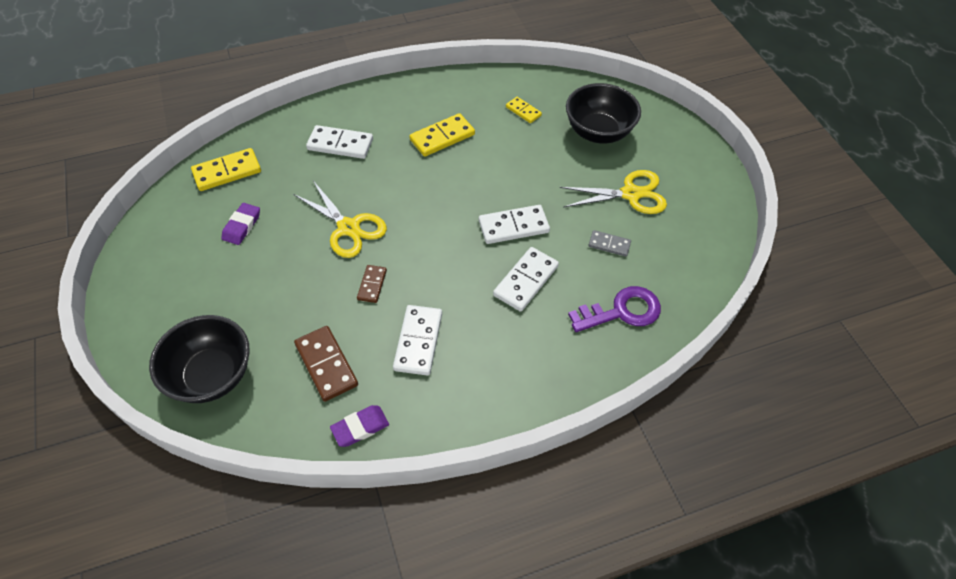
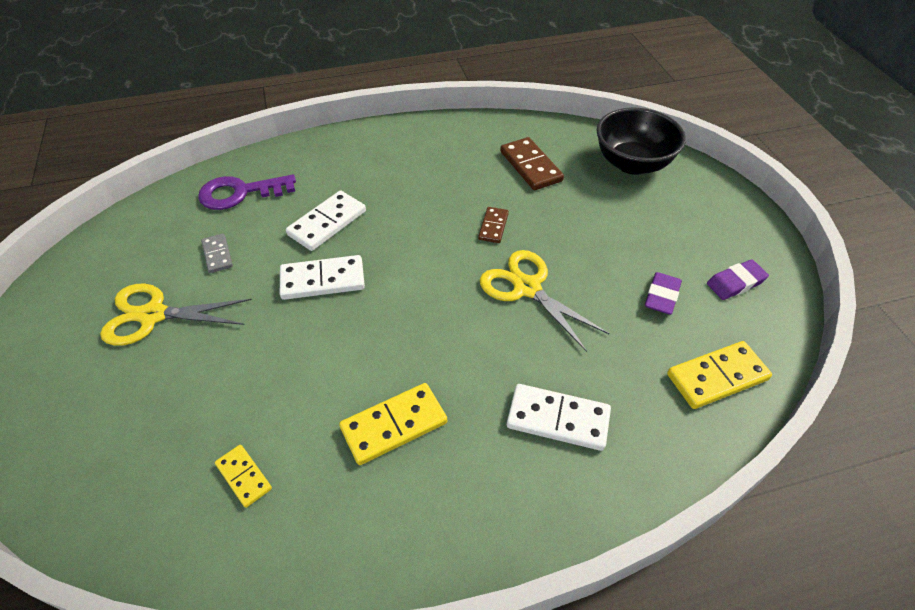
camera: 175 degrees left, 5 degrees down
purple eraser [330,405,389,447] -> purple eraser moved to [707,260,769,300]
white domino [393,305,442,376] -> none
black bowl [566,83,641,143] -> none
grey domino [588,230,631,257] -> grey domino turned 45 degrees clockwise [201,233,233,273]

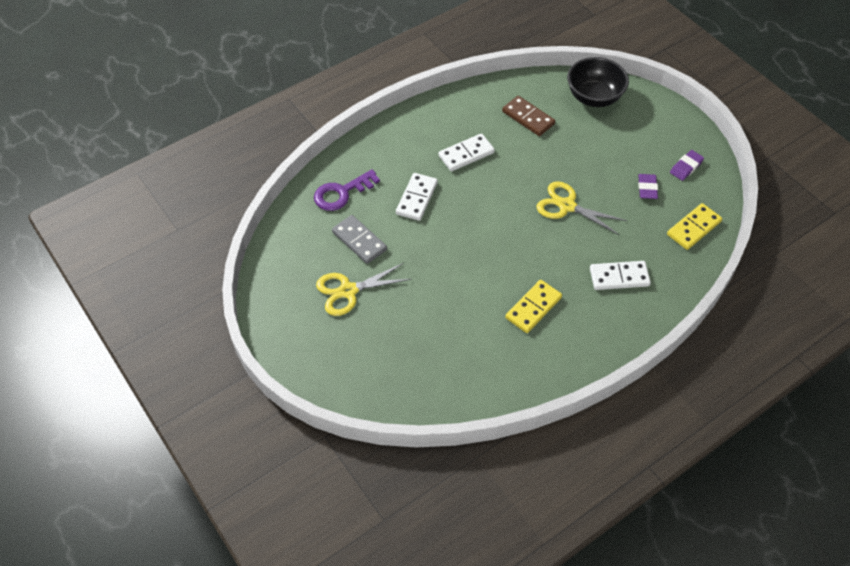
camera: 20 degrees left, 5 degrees up
grey domino [201,233,233,273] -> grey domino [332,215,387,264], size x1.69
yellow domino [215,445,272,508] -> none
white domino [280,255,365,300] -> white domino moved to [439,133,495,171]
brown domino [478,207,509,243] -> none

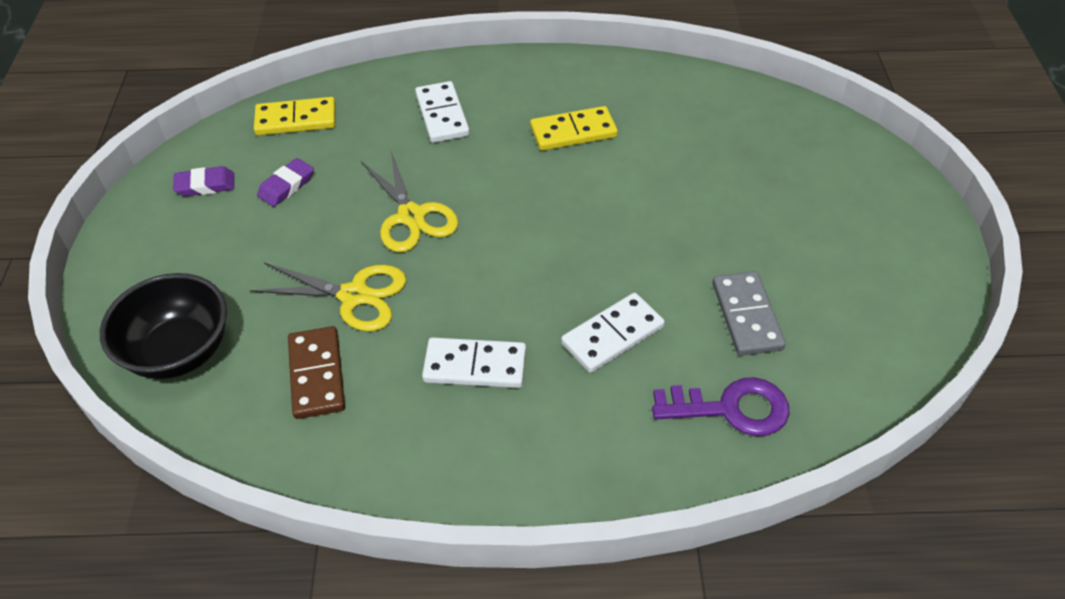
camera: 145 degrees left, 5 degrees down
yellow scissors [316,263,411,316] -> yellow scissors moved to [250,263,407,332]
white domino [590,261,651,290] -> white domino turned 45 degrees clockwise [415,81,470,143]

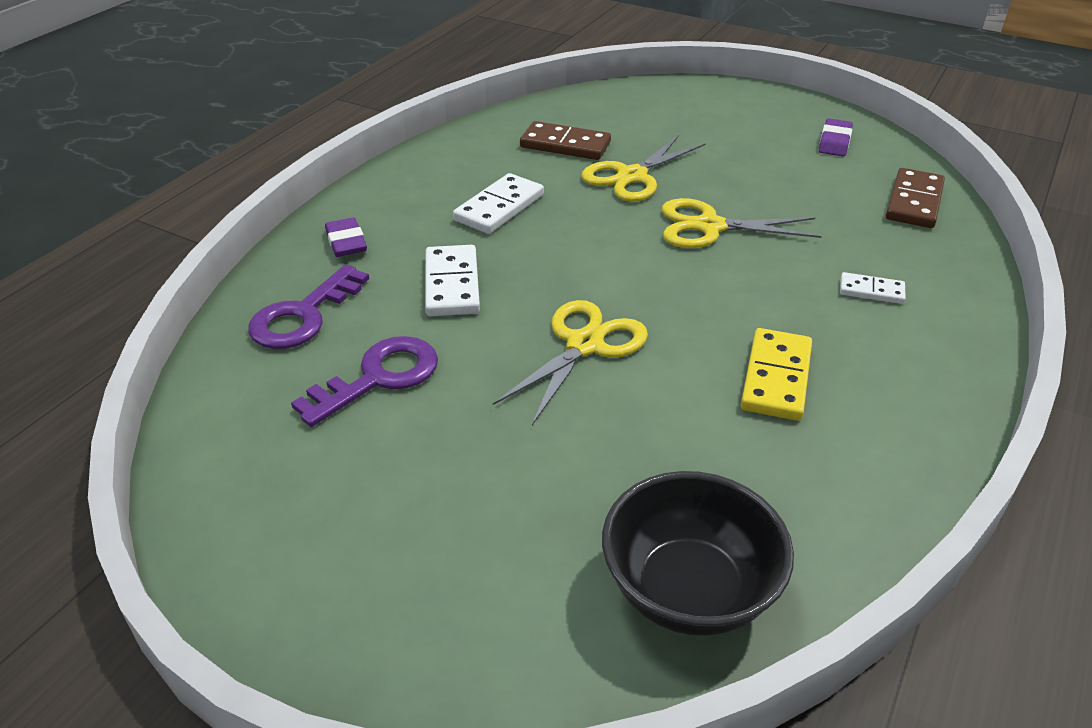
camera: 120 degrees right, 10 degrees down
black bowl [100,273,227,379] -> black bowl moved to [602,471,794,636]
yellow domino [254,97,336,135] -> brown domino [886,168,945,228]
purple eraser [257,158,314,207] -> purple eraser moved to [325,218,367,257]
white domino [415,81,470,143] -> white domino [840,272,906,304], size x0.59
grey domino [712,271,786,356] -> purple key [291,336,438,427]
none -> yellow scissors [493,300,648,425]

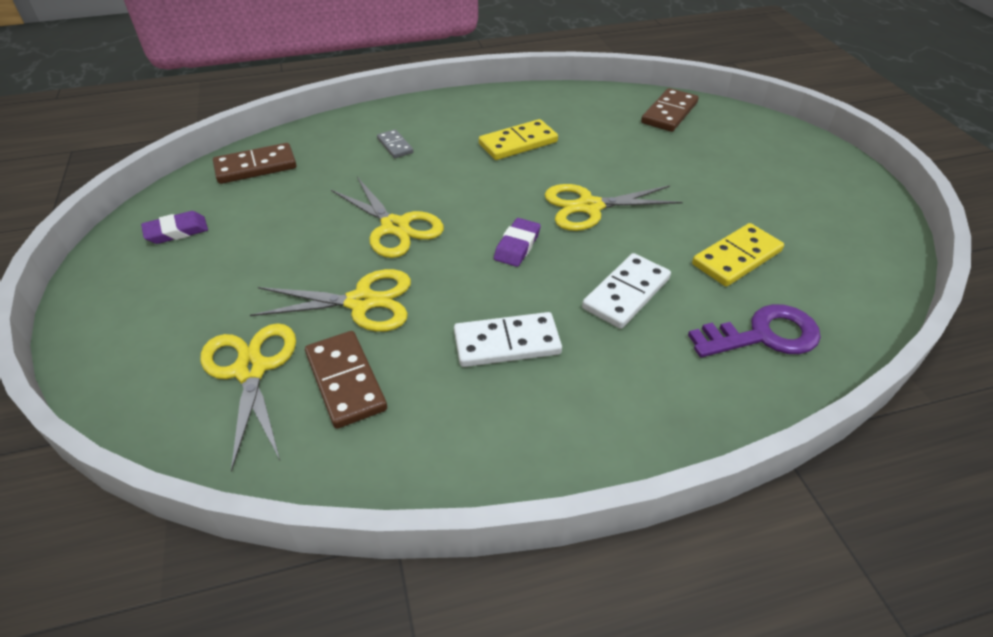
camera: 135 degrees left, 5 degrees up
purple key [291,336,438,427] -> yellow domino [692,223,784,287]
purple eraser [325,218,367,257] -> purple eraser moved to [494,218,541,267]
black bowl [602,471,794,636] -> brown domino [641,88,698,132]
white domino [840,272,906,304] -> grey domino [377,129,413,158]
none -> yellow scissors [200,323,296,472]

